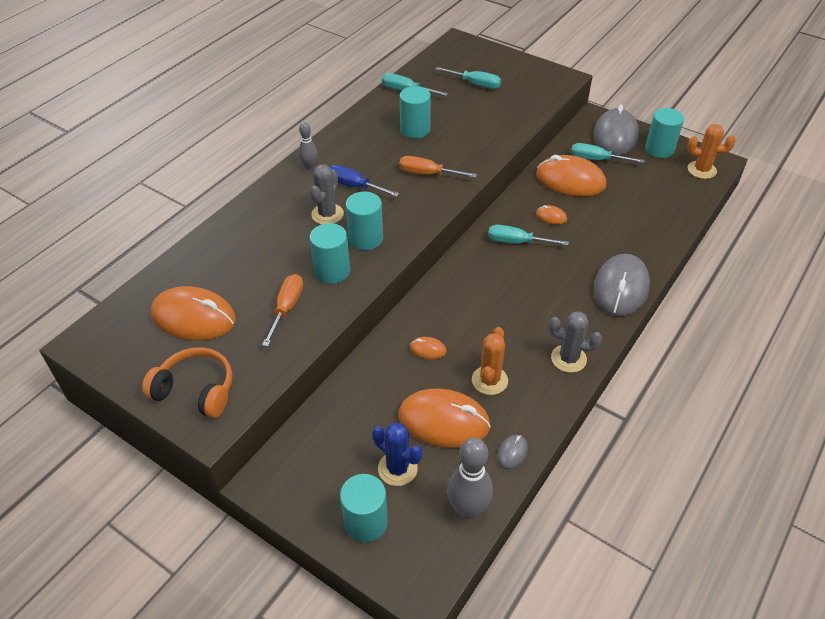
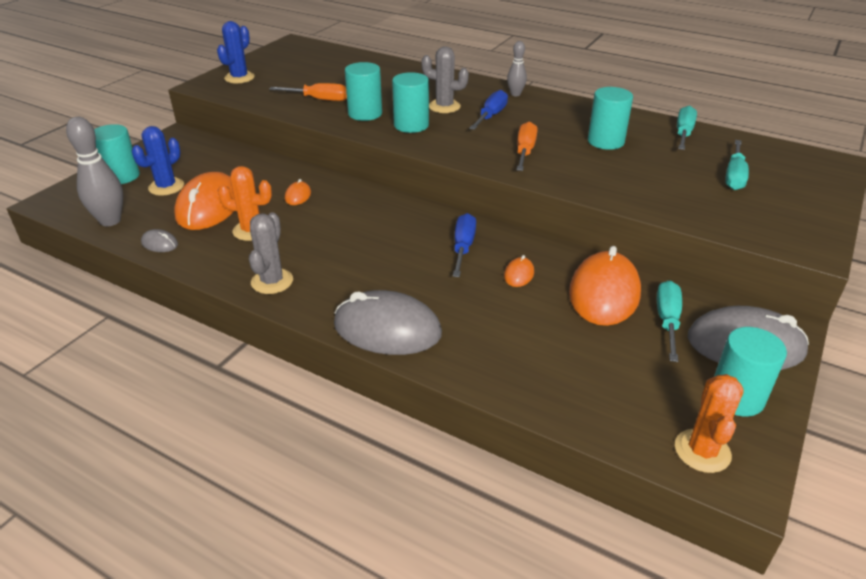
camera: 85 degrees right, 10 degrees down
orange headphones [142,347,233,418] -> blue cactus [217,21,255,83]
orange mouse [151,286,236,341] -> none
turquoise screwdriver [488,225,569,246] -> blue screwdriver [453,213,476,277]

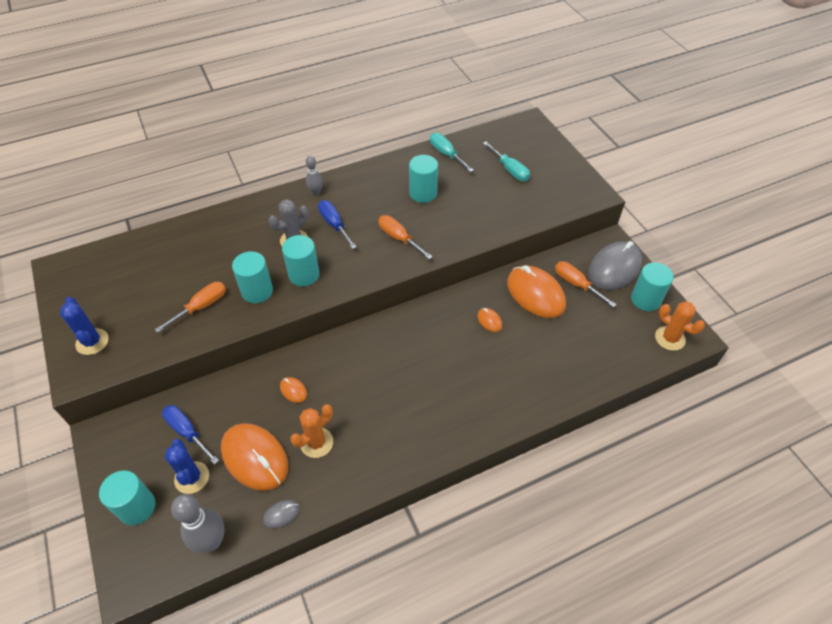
camera: 55 degrees left, 15 degrees up
grey cactus [249,212,293,294] -> none
grey mouse [334,290,442,355] -> none
blue screwdriver [453,213,476,277] -> blue screwdriver moved to [162,405,219,465]
turquoise screwdriver [657,280,682,362] -> orange screwdriver [555,261,617,308]

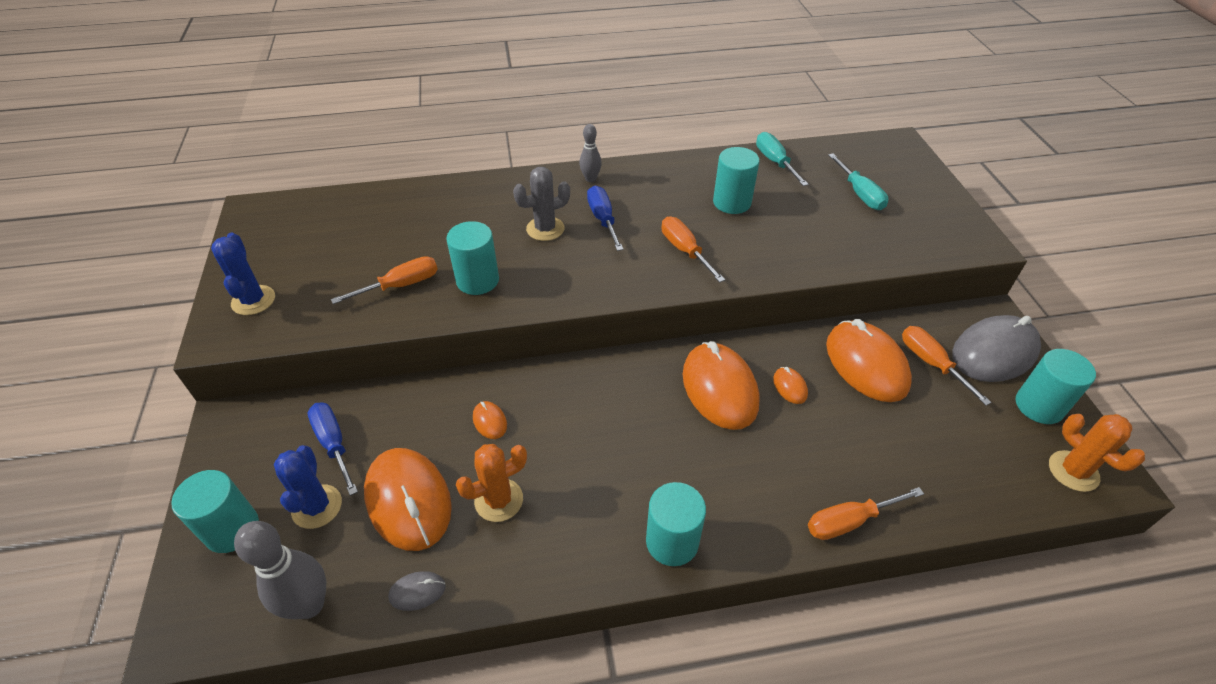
camera: 15 degrees right, 5 degrees down
turquoise cylinder [282,235,320,287] -> turquoise cylinder moved to [646,482,706,566]
none -> orange mouse [683,341,760,430]
none -> orange screwdriver [808,487,924,540]

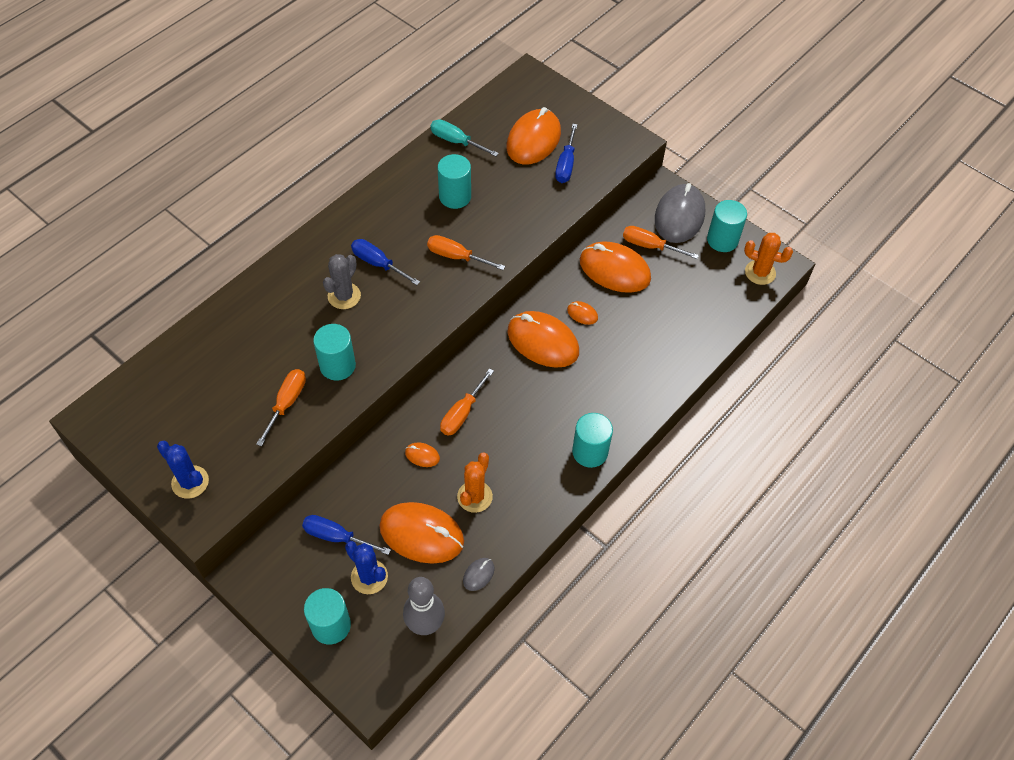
camera: 40 degrees left, 10 degrees up
grey bowling pin [579,124,602,182] -> none
orange screwdriver [808,487,924,540] -> orange screwdriver moved to [440,368,494,436]
turquoise screwdriver [828,153,888,210] -> orange mouse [507,107,561,165]
none -> blue screwdriver [555,124,577,183]

